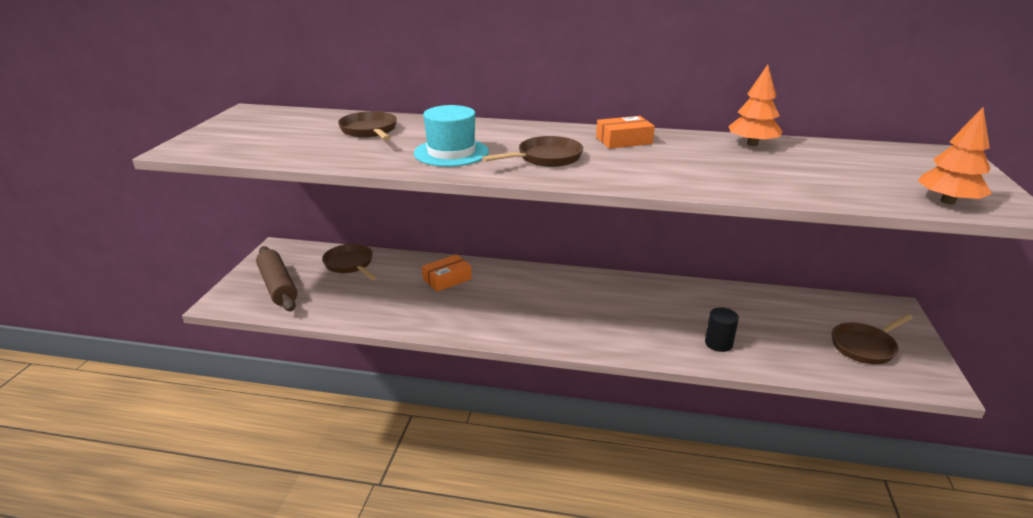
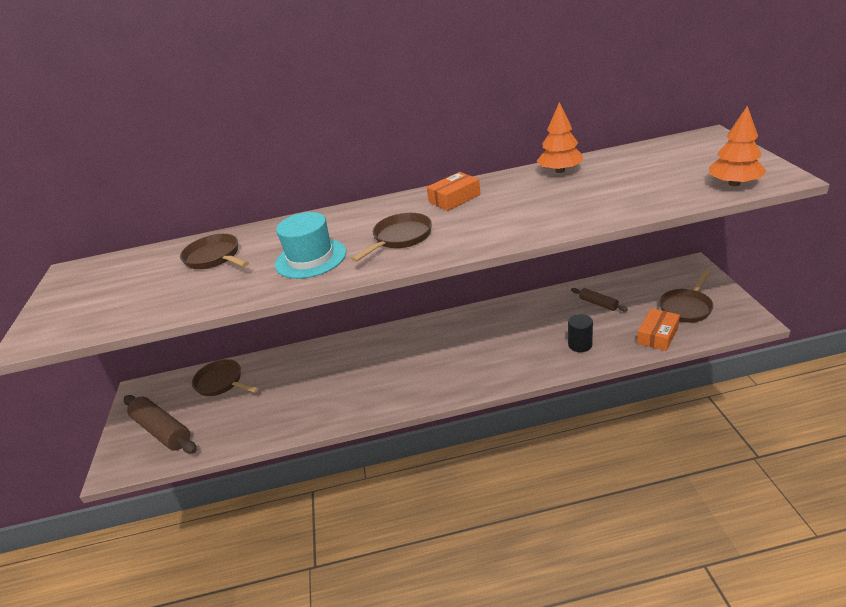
camera: 15 degrees left, 5 degrees up
orange box [422,254,472,292] -> orange box moved to [637,308,680,351]
none -> brown rolling pin [571,288,628,312]

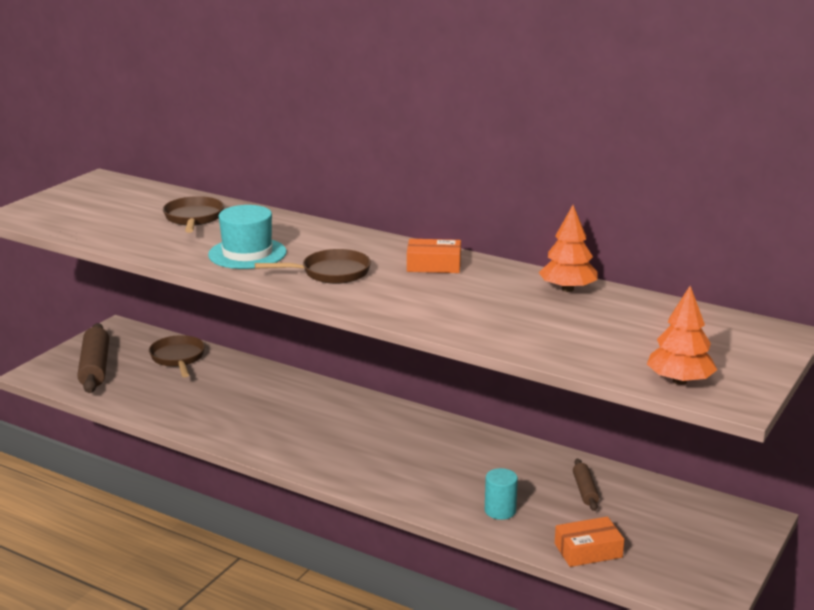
camera: 35 degrees right, 10 degrees down
black cylinder [568,314,593,352] -> turquoise cylinder [485,468,518,520]
brown pan [659,270,714,323] -> none

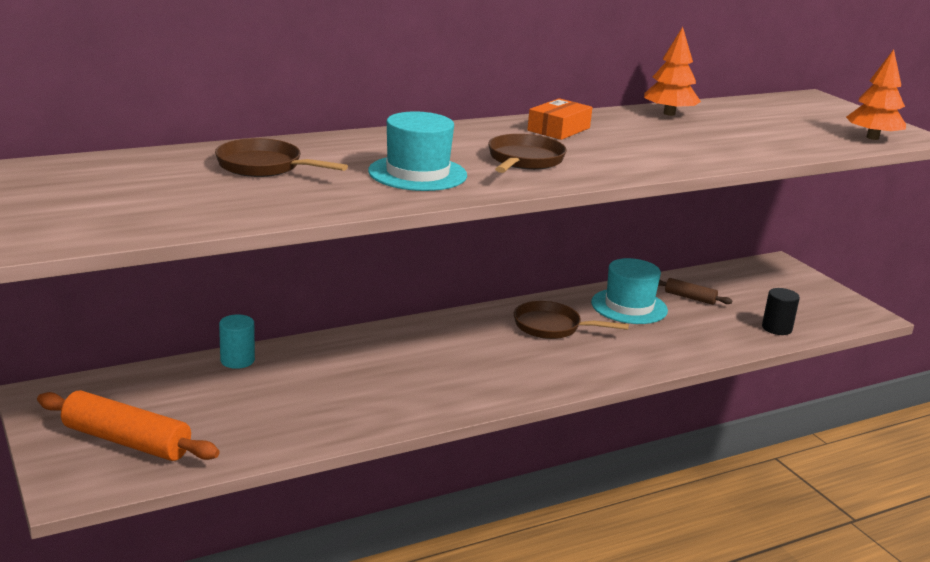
camera: 60 degrees left, 0 degrees up
brown rolling pin [77,323,109,393] -> orange rolling pin [37,390,220,461]
brown pan [149,335,205,377] -> brown pan moved to [514,301,629,339]
turquoise cylinder [485,468,518,520] -> turquoise cylinder moved to [219,314,255,369]
orange box [555,516,624,567] -> black cylinder [762,288,800,335]
none -> turquoise hat [591,258,668,324]

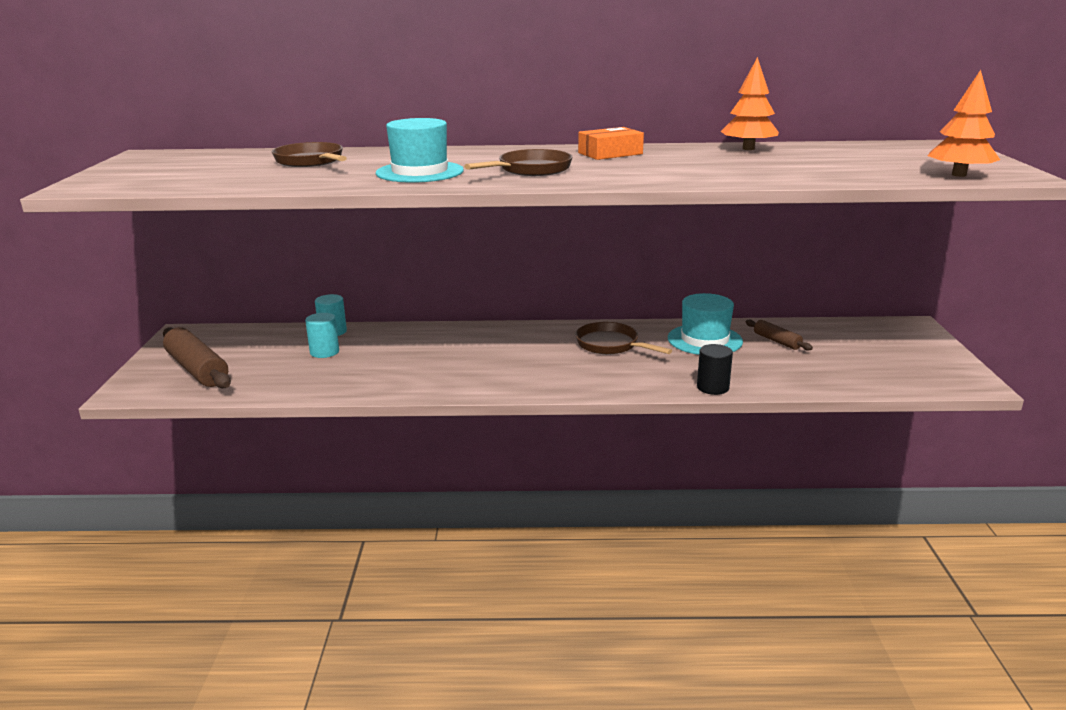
camera: 30 degrees right, 0 degrees up
orange rolling pin [37,390,220,461] -> brown rolling pin [163,327,231,388]
black cylinder [762,288,800,335] -> black cylinder moved to [697,344,733,395]
none -> turquoise cylinder [305,313,339,358]

